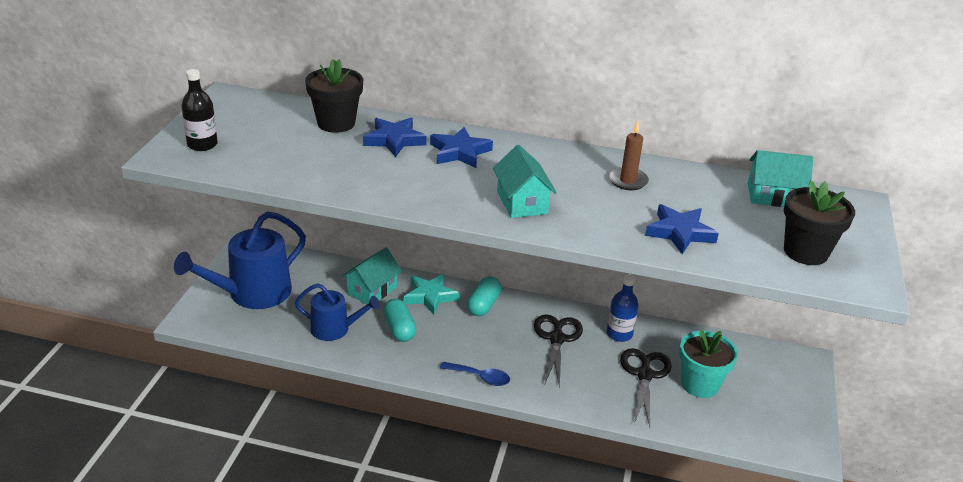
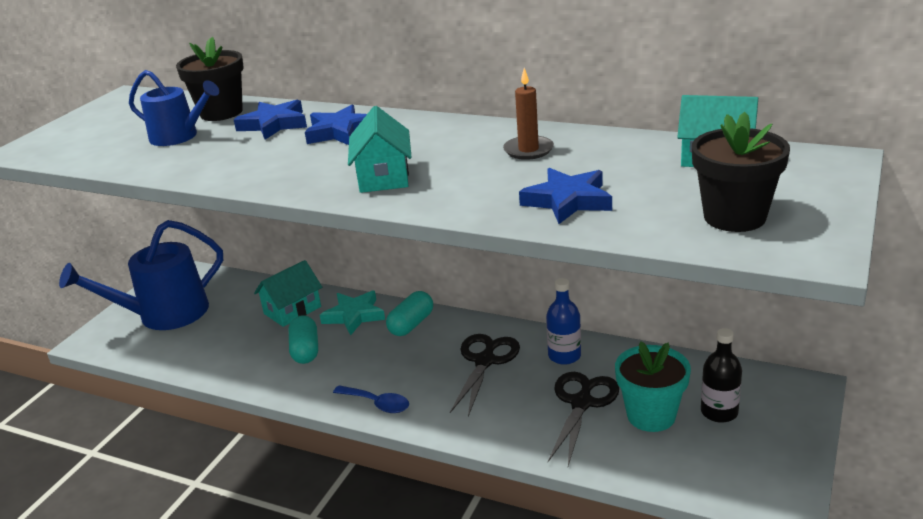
camera: 15 degrees right, 5 degrees down
black bottle [181,69,218,151] -> black bottle moved to [701,328,742,423]
blue watering can [295,283,380,341] -> blue watering can moved to [129,70,219,146]

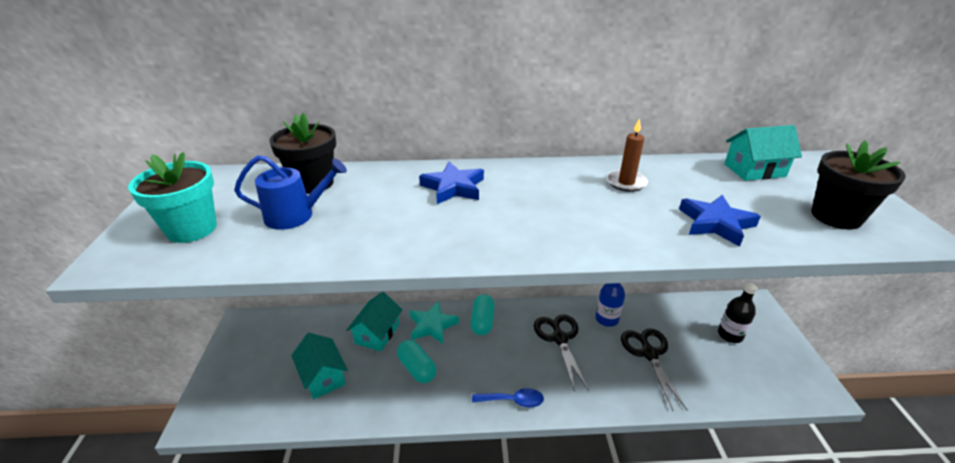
camera: 30 degrees left, 5 degrees up
blue watering can [59,220,223,330] -> none
blue star [234,100,307,140] -> none
turquoise house [348,106,411,193] -> turquoise house moved to [291,333,348,399]
turquoise flower pot [615,341,691,432] -> turquoise flower pot moved to [128,152,217,243]

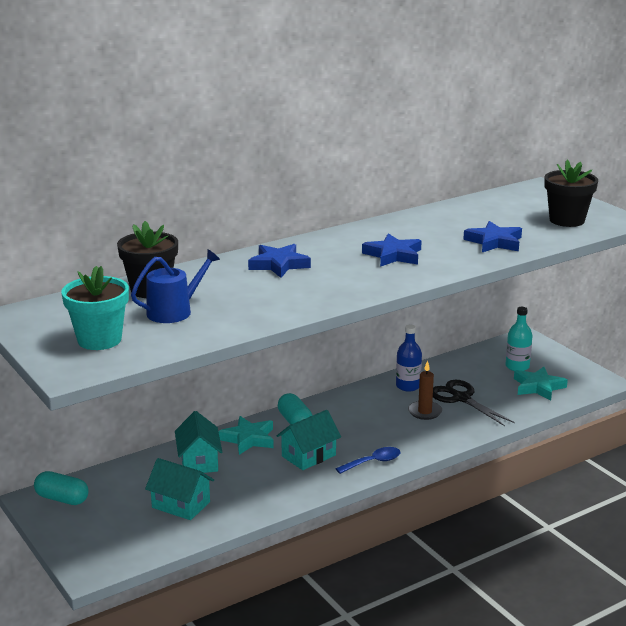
camera: 30 degrees left, 10 degrees down
turquoise capsule [397,340,437,383] -> turquoise capsule moved to [34,471,89,505]
black scissors [534,314,589,392] -> none
brown candle [607,118,648,192] -> brown candle moved to [408,360,442,420]
black bottle [718,283,757,343] -> turquoise bottle [506,307,532,371]
turquoise house [724,125,802,181] -> turquoise house moved to [277,410,341,470]
none -> blue star [362,233,422,267]
none -> turquoise star [514,367,568,400]

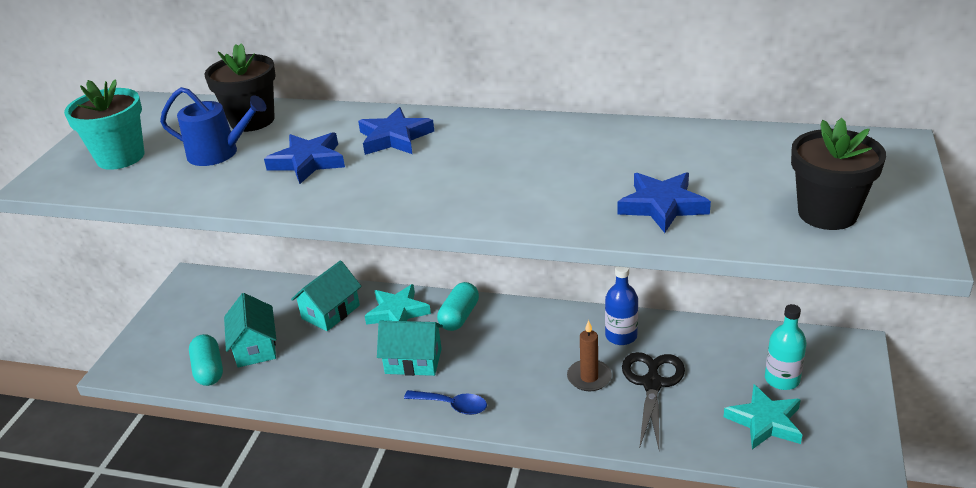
camera: 50 degrees right, 10 degrees up
turquoise capsule [34,471,89,505] -> turquoise capsule moved to [189,334,223,386]
blue star [362,233,422,267] -> blue star moved to [264,132,345,184]

